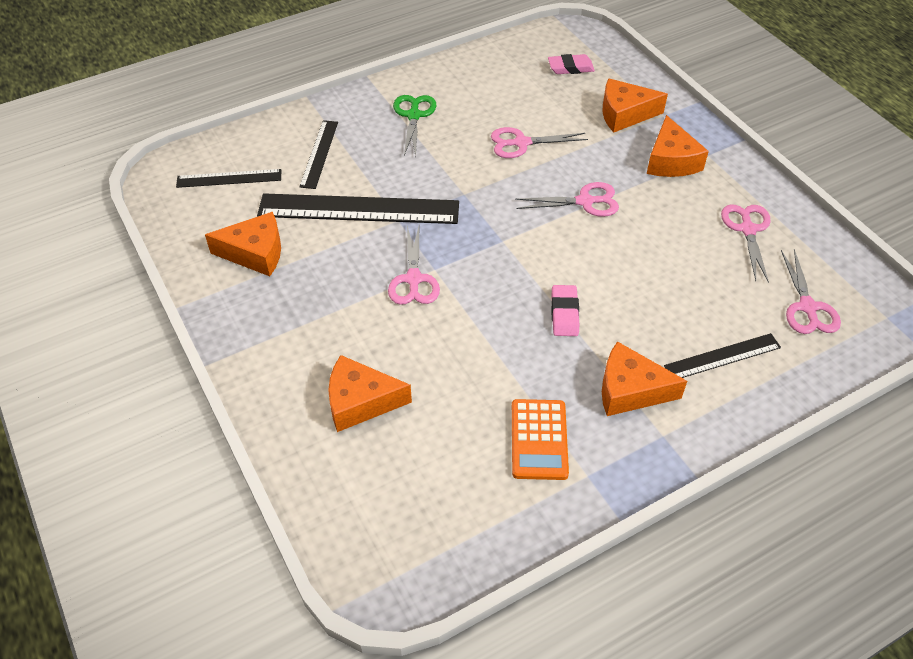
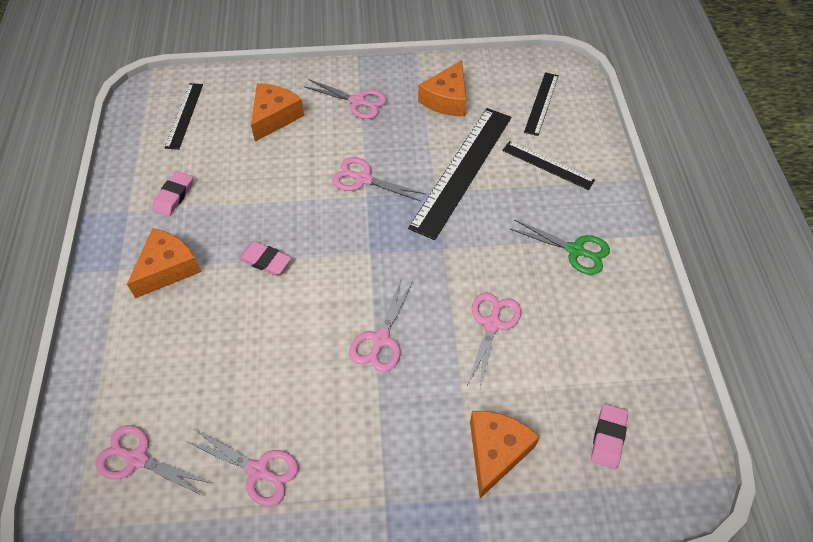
camera: 115 degrees right, 5 degrees up
orange calculator [512,399,569,480] -> pink eraser [152,171,193,216]
orange cheese [647,115,709,177] -> none
black ruler [664,333,781,378] -> black ruler moved to [165,83,203,150]
none -> pink scissors [304,79,387,119]

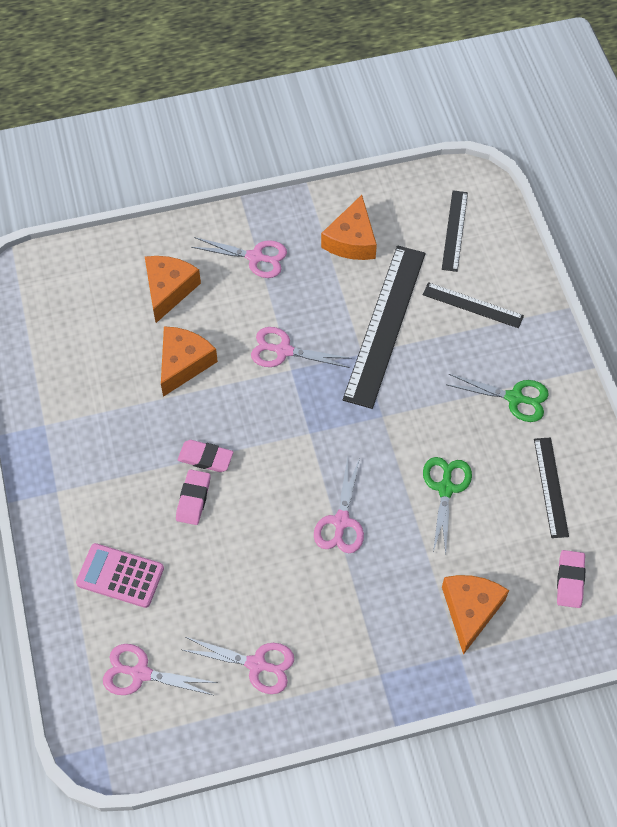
camera: 10 degrees left, 5 degrees up
orange cheese [127,228,201,298] -> orange cheese moved to [161,326,218,397]
pink eraser [152,171,193,216] -> pink eraser moved to [176,469,211,525]
black ruler [165,83,203,150] -> black ruler moved to [534,437,569,538]
pink scissors [467,292,521,388] -> green scissors [423,457,472,554]
none -> pink calculator [76,543,164,608]

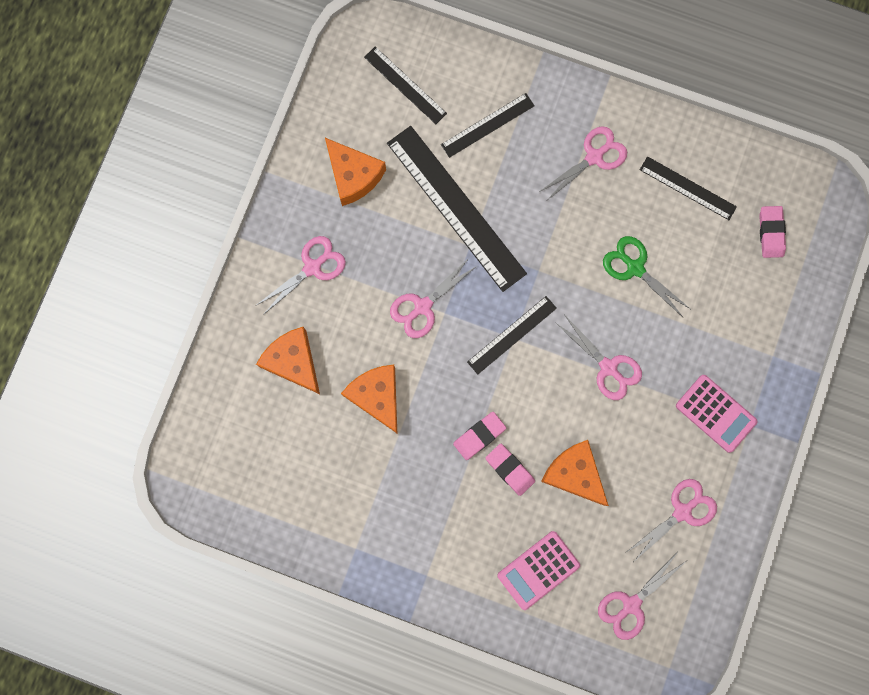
camera: 55 degrees left, 20 degrees up
orange cheese [442,575,509,655] -> orange cheese moved to [541,440,609,506]
green scissors [446,374,549,422] -> pink scissors [539,126,627,200]
pink eraser [557,550,585,608] -> pink eraser turned 45 degrees clockwise [759,206,786,258]
none -> black ruler [467,296,557,375]
none -> pink calculator [676,375,758,453]

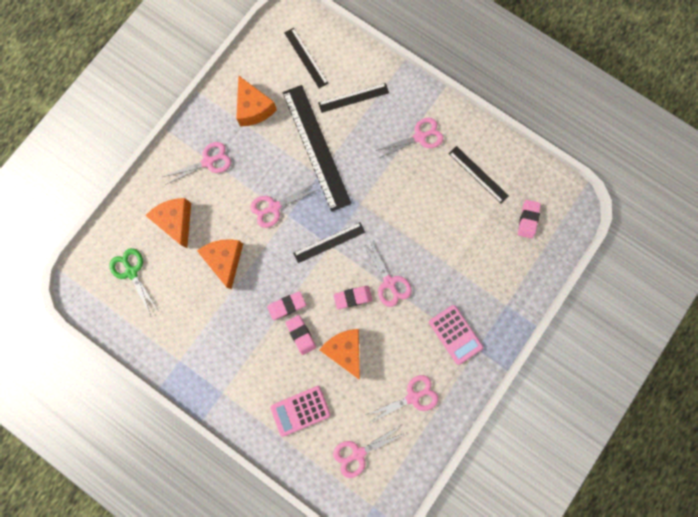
camera: 15 degrees right, 0 degrees up
green scissors [603,236,690,318] -> green scissors moved to [109,248,159,316]
none -> pink eraser [333,286,372,309]

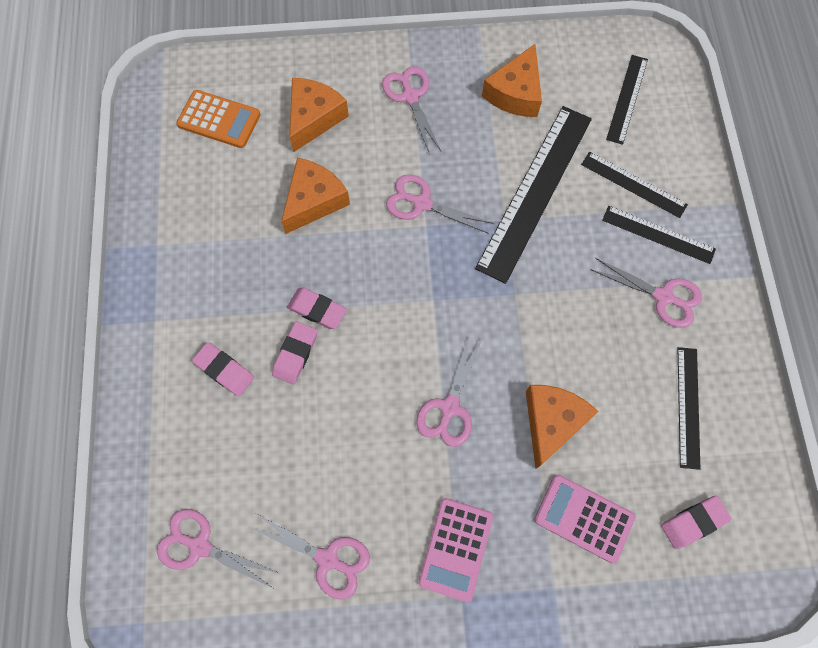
camera: 50 degrees right, 10 degrees down
green scissors [109,248,159,316] -> orange calculator [176,90,260,148]
pink scissors [163,142,231,185] -> pink scissors turned 135 degrees counterclockwise [382,67,441,155]
pink calculator [270,386,331,437] -> pink calculator moved to [534,475,635,563]
black ruler [293,222,365,263] -> black ruler moved to [602,206,716,264]
orange cheese [320,329,360,380] -> orange cheese moved to [526,385,599,469]
pink eraser [333,286,372,309] -> pink eraser moved to [192,342,254,396]

